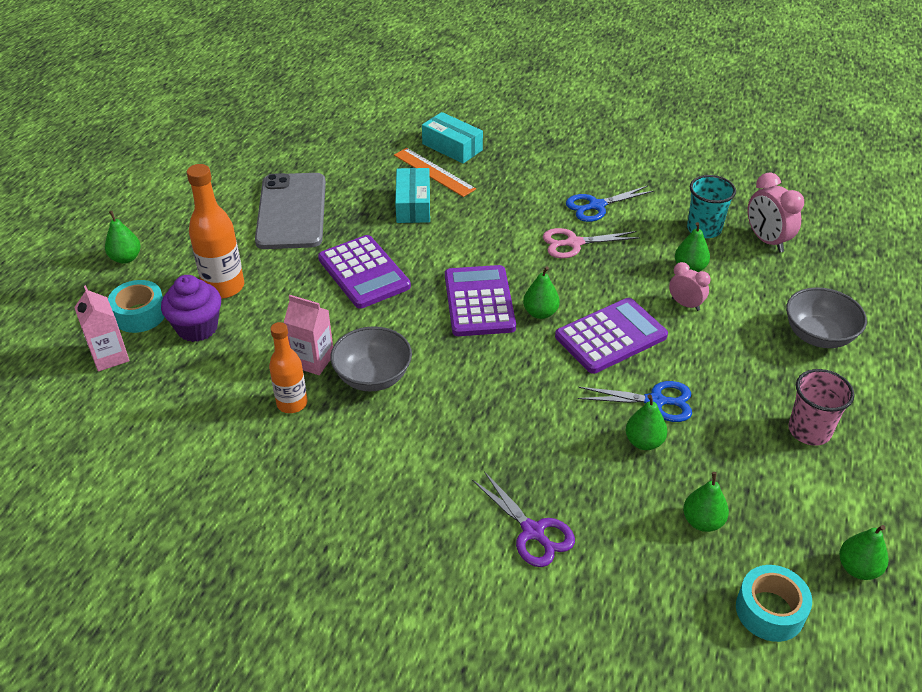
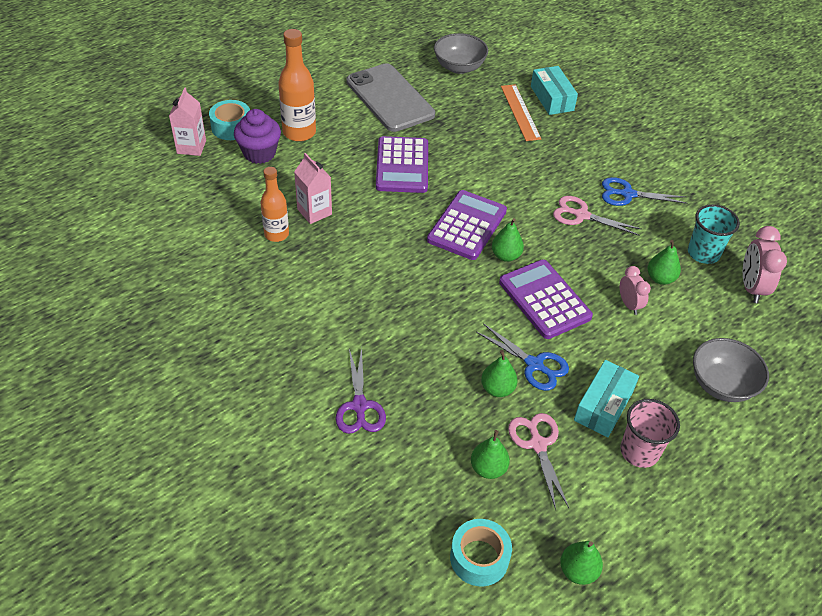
camera: 30 degrees right, 5 degrees up
green pear [105,211,141,264] -> none
grey phone [255,173,326,249] -> grey phone turned 60 degrees counterclockwise [346,63,435,132]
grey bowl [330,326,412,391] -> grey bowl moved to [434,33,488,74]
turquoise box [395,168,430,223] -> turquoise box moved to [574,360,639,437]
purple calculator [555,298,668,374] -> purple calculator turned 120 degrees counterclockwise [499,259,593,339]
none -> pink scissors [508,413,569,510]

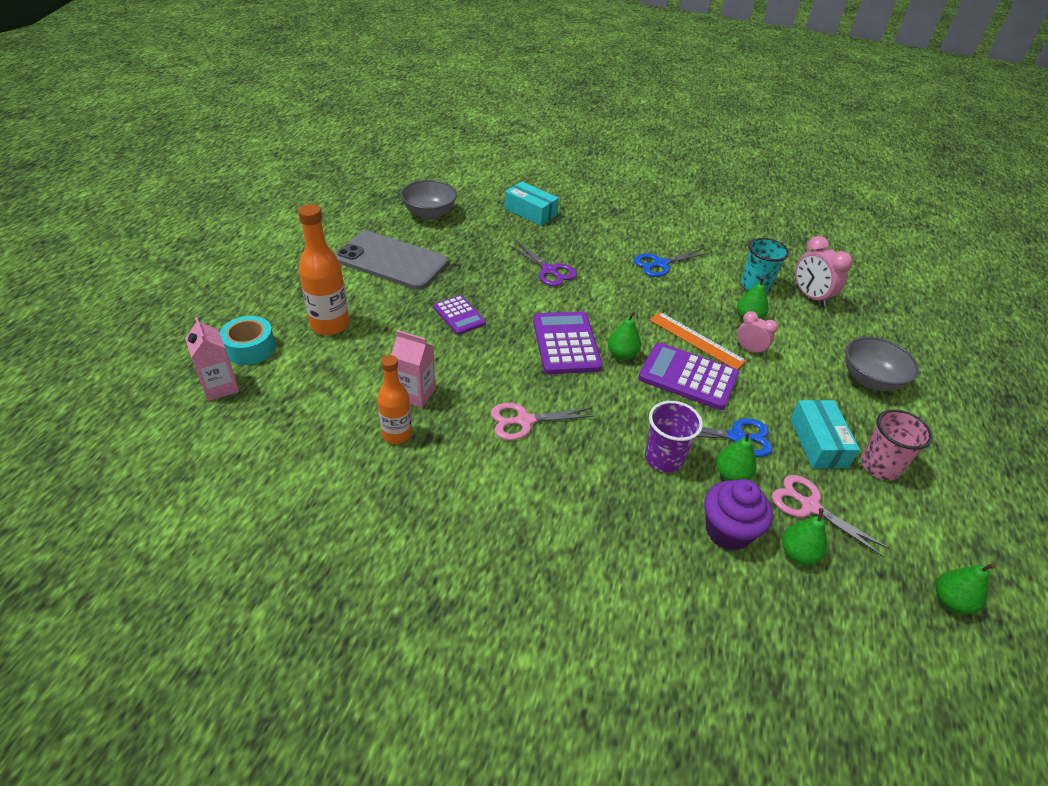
camera: 35 degrees left, 5 degrees down
purple cupcake [234,109,281,164] -> purple cupcake moved to [704,479,773,550]
purple scissors [336,347,386,434] -> purple scissors moved to [509,241,577,286]
purple calculator [376,136,428,193] -> purple calculator [434,295,486,335], size x0.61
turquoise tape [450,519,512,587] -> none
orange ruler [501,84,541,141] -> orange ruler moved to [650,312,747,370]
pink scissors [553,196,641,236] -> pink scissors moved to [491,403,595,440]
none -> purple cup [645,401,703,473]

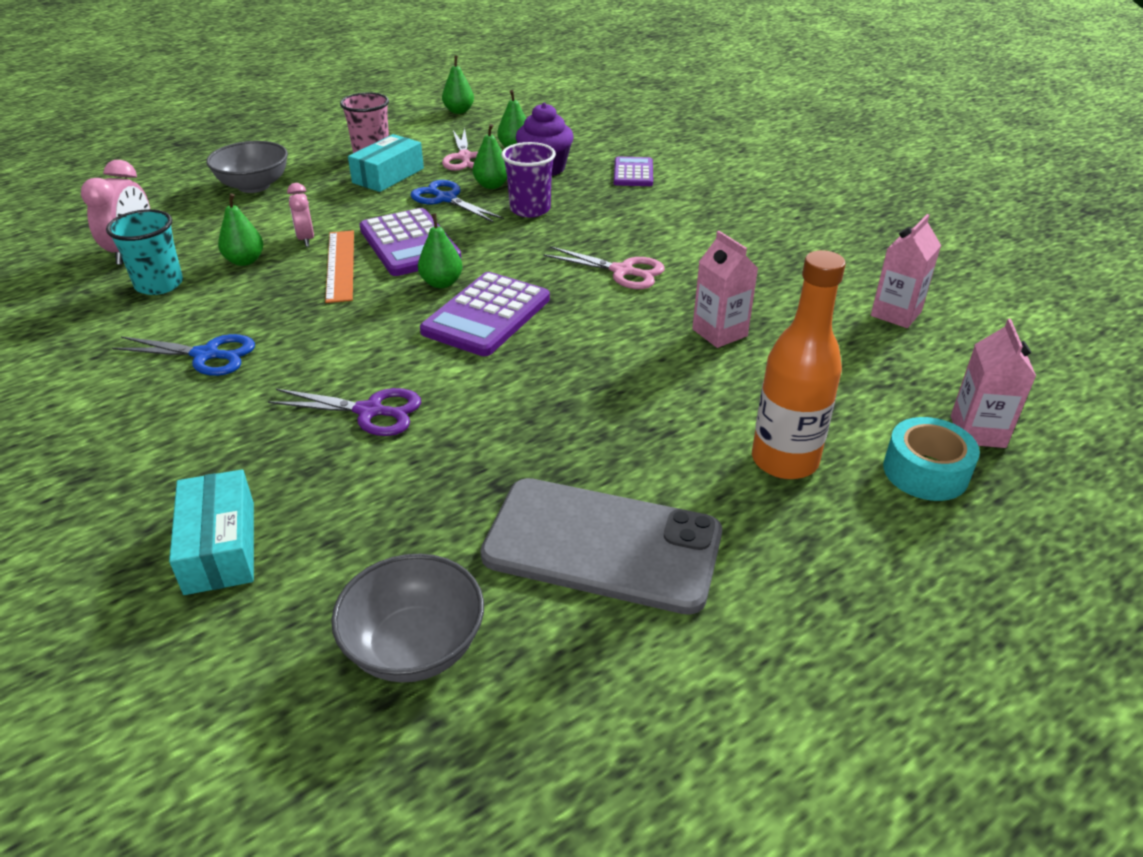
camera: 140 degrees left, 5 degrees down
grey phone [335,231,448,290] -> grey phone turned 45 degrees counterclockwise [480,478,722,615]
orange bottle [377,355,412,444] -> none
purple calculator [434,295,486,335] -> purple calculator moved to [614,156,653,186]
purple scissors [509,241,577,286] -> purple scissors turned 105 degrees clockwise [268,388,421,436]
none -> pink carton [871,214,941,328]

